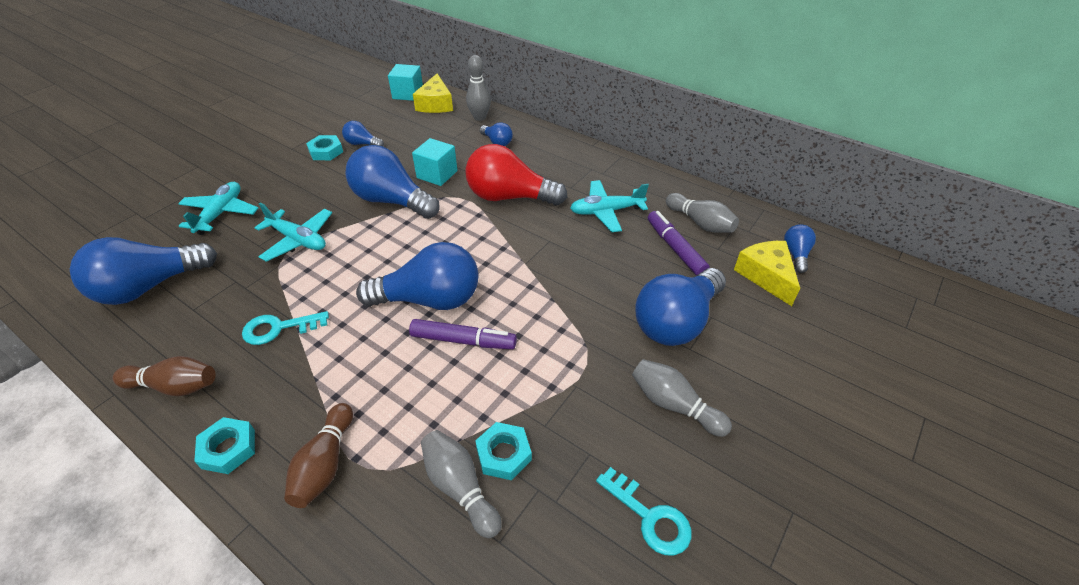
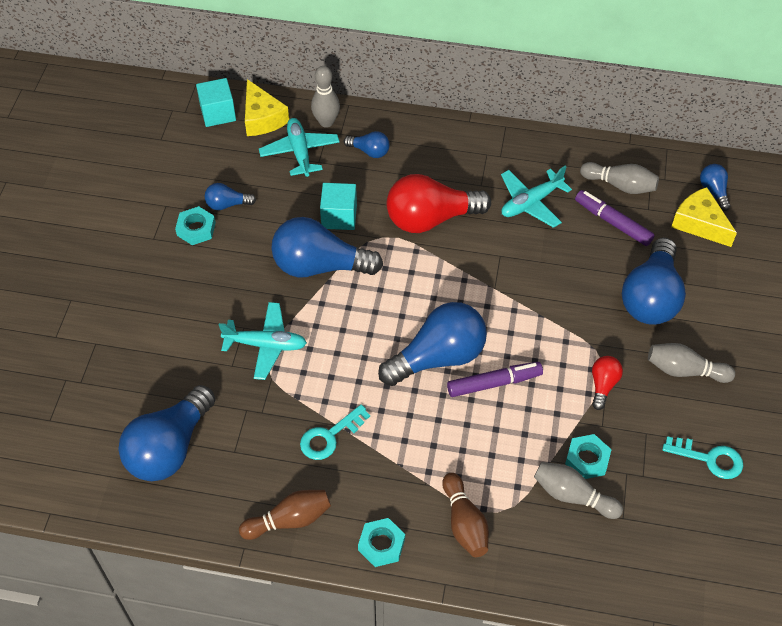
camera: 25 degrees left, 10 degrees up
turquoise plane [178,182,259,235] -> turquoise plane moved to [259,118,340,177]
none -> red light bulb [592,356,623,410]

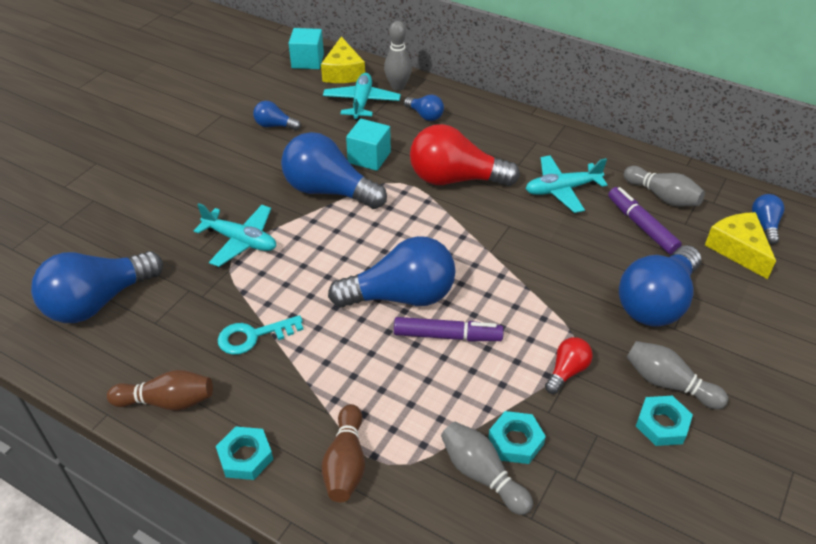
camera: 20 degrees right, 10 degrees down
turquoise nut [175,206,216,245] -> turquoise nut moved to [636,396,693,446]
turquoise key [662,436,743,479] -> none

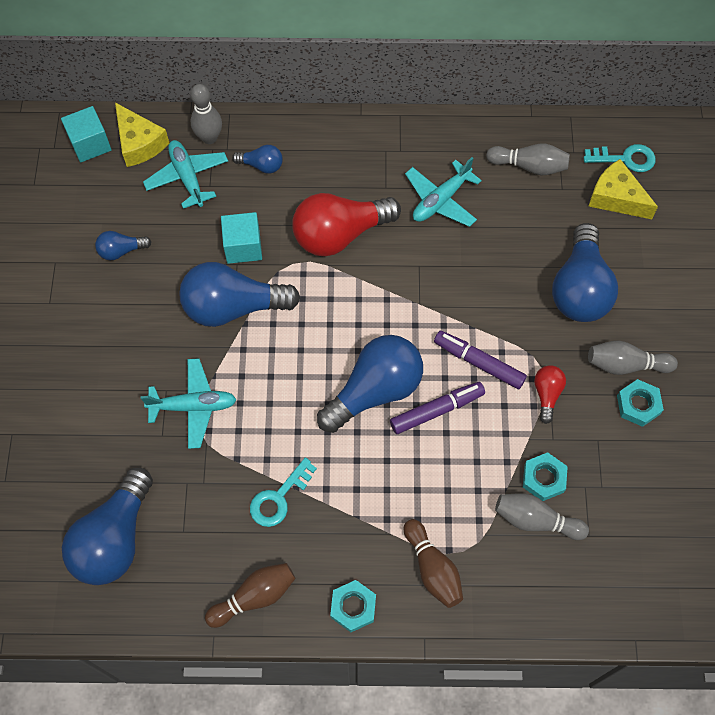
camera: 30 degrees left, 20 degrees up
purple marker [608,187,682,254] -> purple marker moved to [434,331,527,389]
blue light bulb [752,194,784,245] -> turquoise key [584,144,656,172]

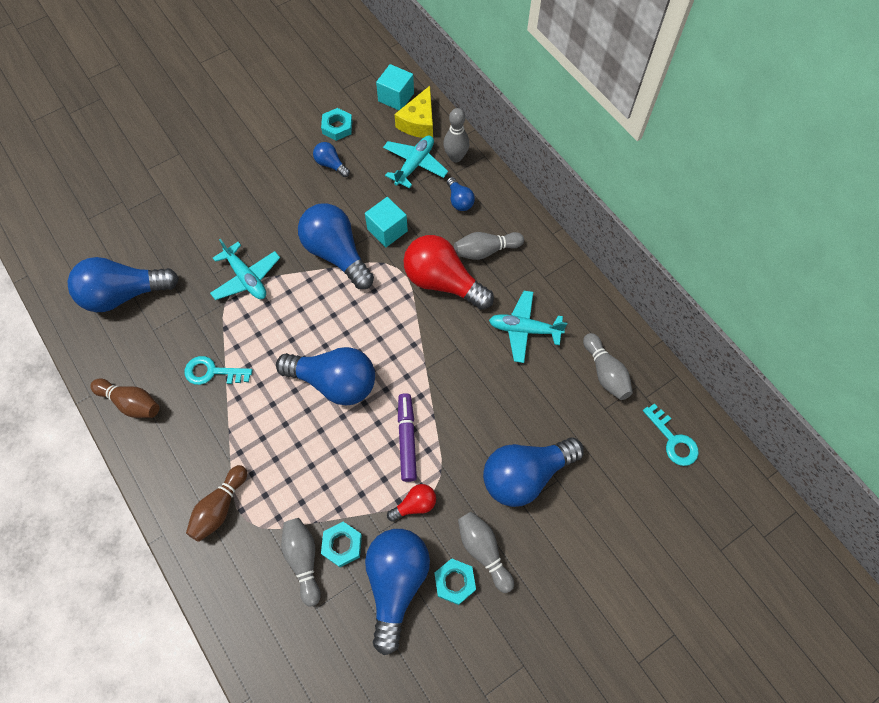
camera: 55 degrees right, 0 degrees up
turquoise nut [330,580,376,632] -> turquoise nut moved to [321,108,352,141]
purple marker [390,382,485,434] -> none
yellow cheese [589,159,658,219] -> none
none -> blue light bulb [365,529,430,655]
none -> grey bowling pin [454,232,524,260]

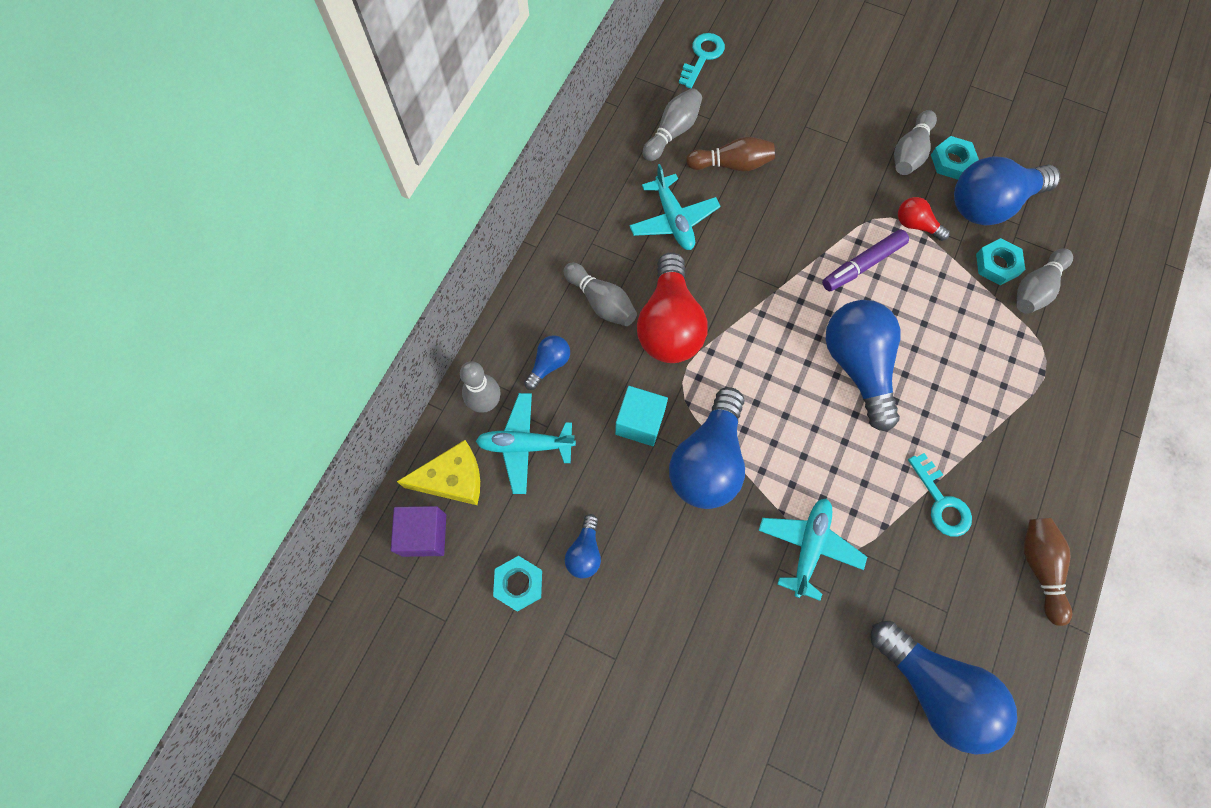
camera: 120 degrees left, 5 degrees up
brown bowling pin [186,465,247,542] -> brown bowling pin moved to [686,137,775,171]
turquoise cube [376,64,414,110] -> purple cube [391,506,446,557]
blue light bulb [483,437,584,507] -> none

